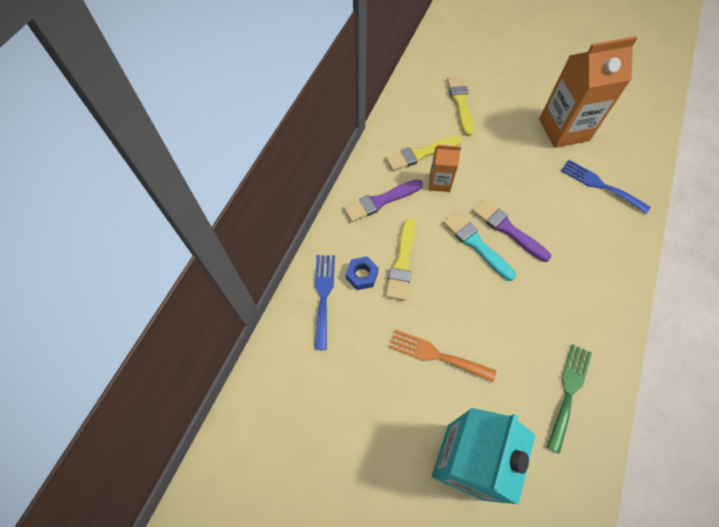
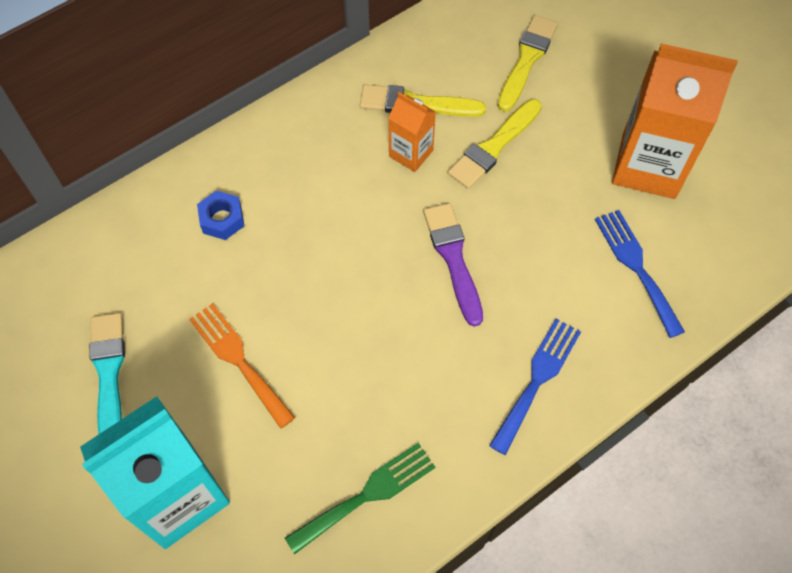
camera: 30 degrees right, 0 degrees up
blue fork [314,255,335,350] -> blue fork moved to [489,319,581,455]
purple brush [344,179,423,222] -> none
yellow brush [386,218,415,301] -> yellow brush moved to [448,99,542,189]
turquoise brush [443,212,516,281] -> turquoise brush moved to [89,313,125,434]

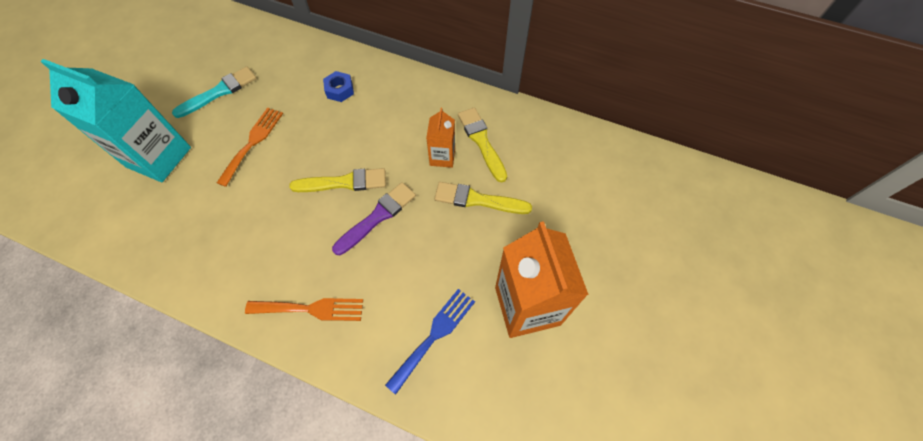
camera: 60 degrees right, 0 degrees up
green fork [285,443,436,554] -> none
blue fork [489,319,581,455] -> orange fork [245,298,363,321]
yellow brush [497,15,558,112] -> yellow brush moved to [289,168,386,192]

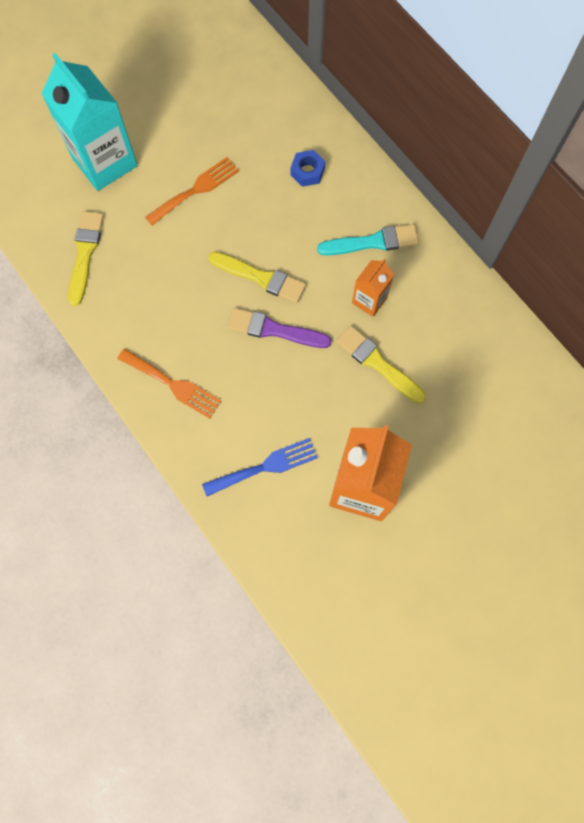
camera: 30 degrees right, 10 degrees up
turquoise brush [172,67,257,118] -> turquoise brush moved to [317,224,419,255]
purple brush [332,182,416,255] -> purple brush turned 150 degrees counterclockwise [227,308,332,348]
yellow brush [458,107,507,183] -> yellow brush moved to [68,211,104,306]

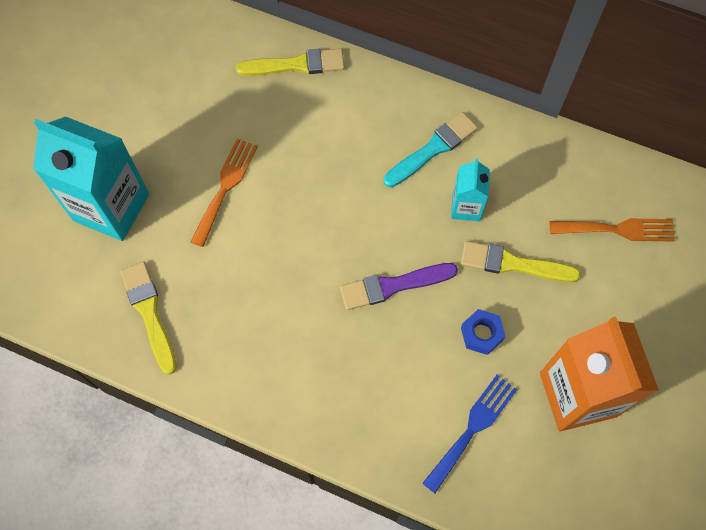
camera: 30 degrees left, 5 degrees down
orange fork [117,348,221,419] -> orange fork moved to [550,218,675,242]
yellow brush [208,252,306,303] -> yellow brush moved to [236,48,345,76]
blue nut [290,150,325,187] -> blue nut moved to [461,309,505,355]
orange carton [352,259,394,317] -> turquoise carton [451,158,490,221]

